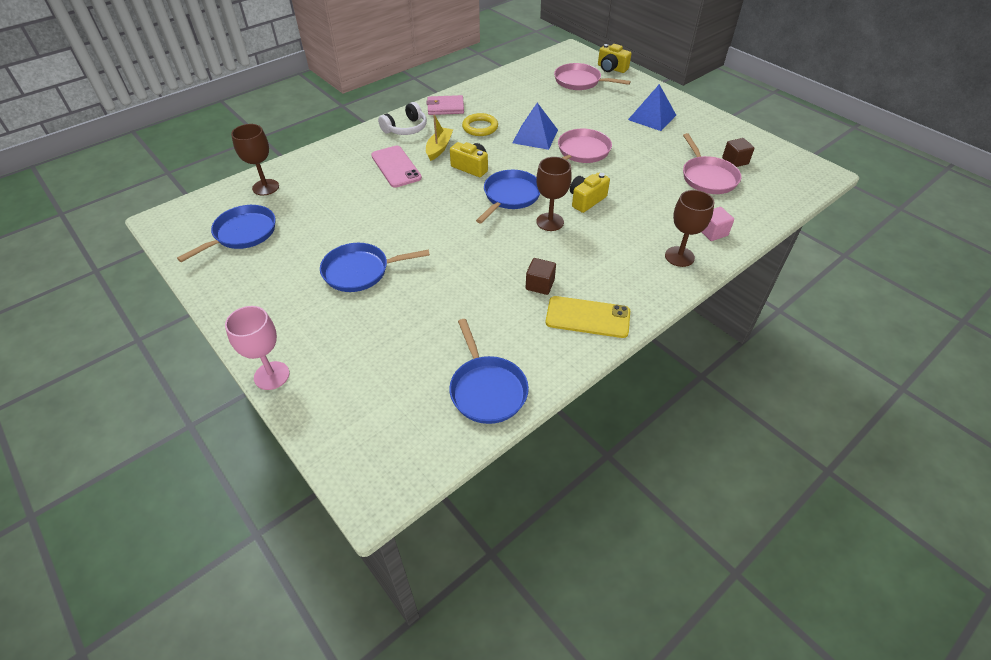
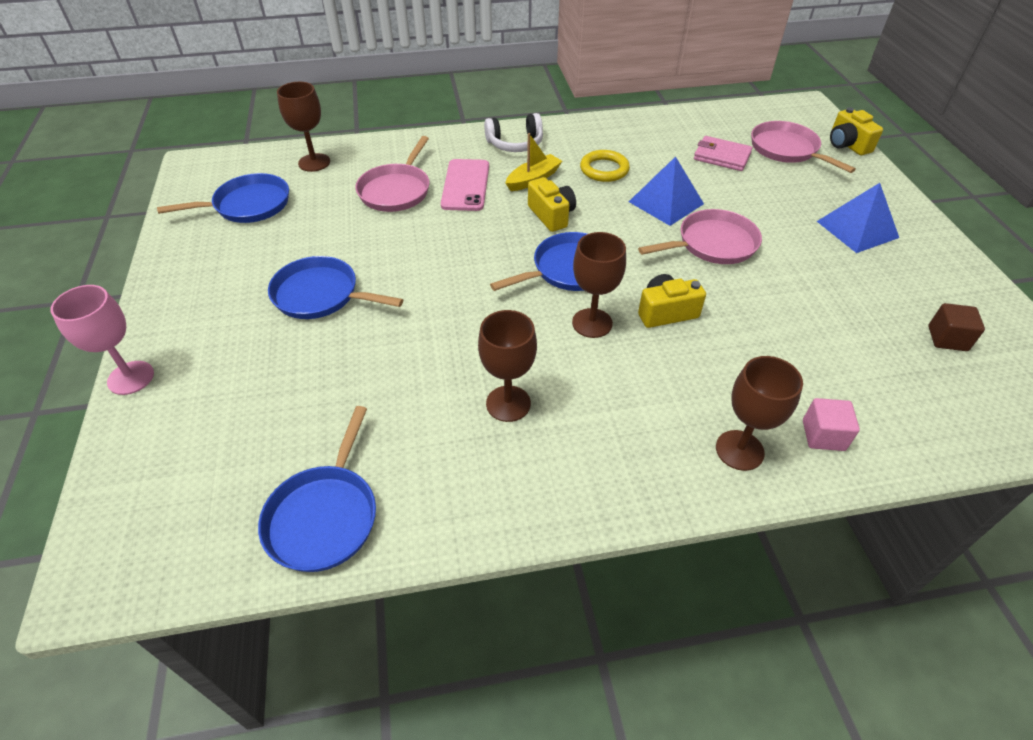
camera: 30 degrees right, 0 degrees up
pink wallet [427,95,464,115] -> pink wallet moved to [694,136,753,171]
brown cube [526,258,556,295] -> brown goblet [478,310,537,422]
yellow phone [546,296,630,338] -> none
pink pan [683,133,741,194] -> pink pan moved to [355,136,430,212]

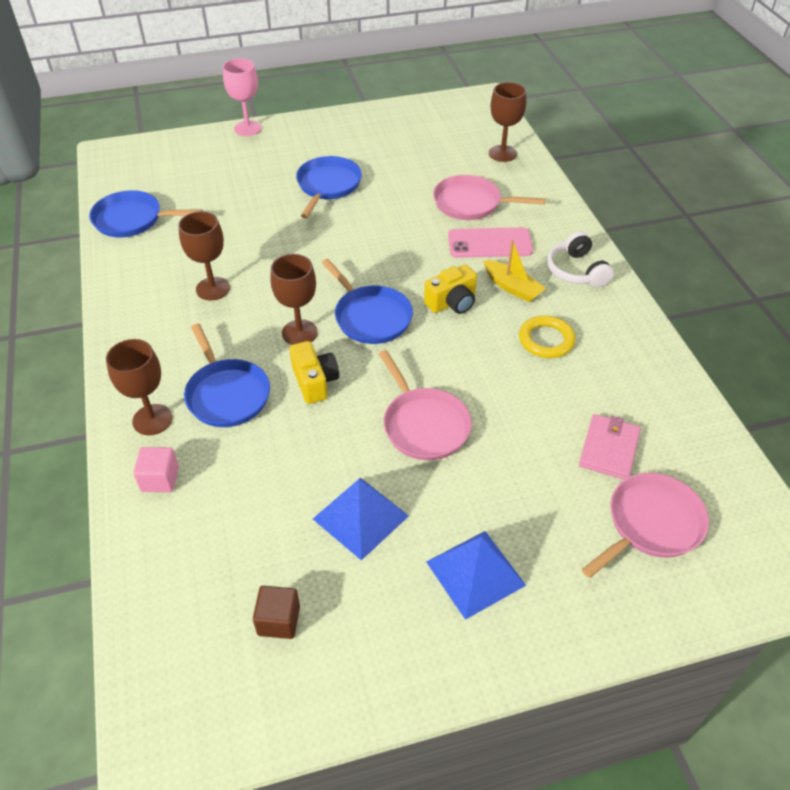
camera: 85 degrees right, 0 degrees up
blue pan [157,173,289,223] -> blue pan moved to [184,323,270,427]
blue pyramid [629,156,704,226] -> blue pyramid moved to [313,478,409,561]
yellow camera [830,107,883,155] -> none

